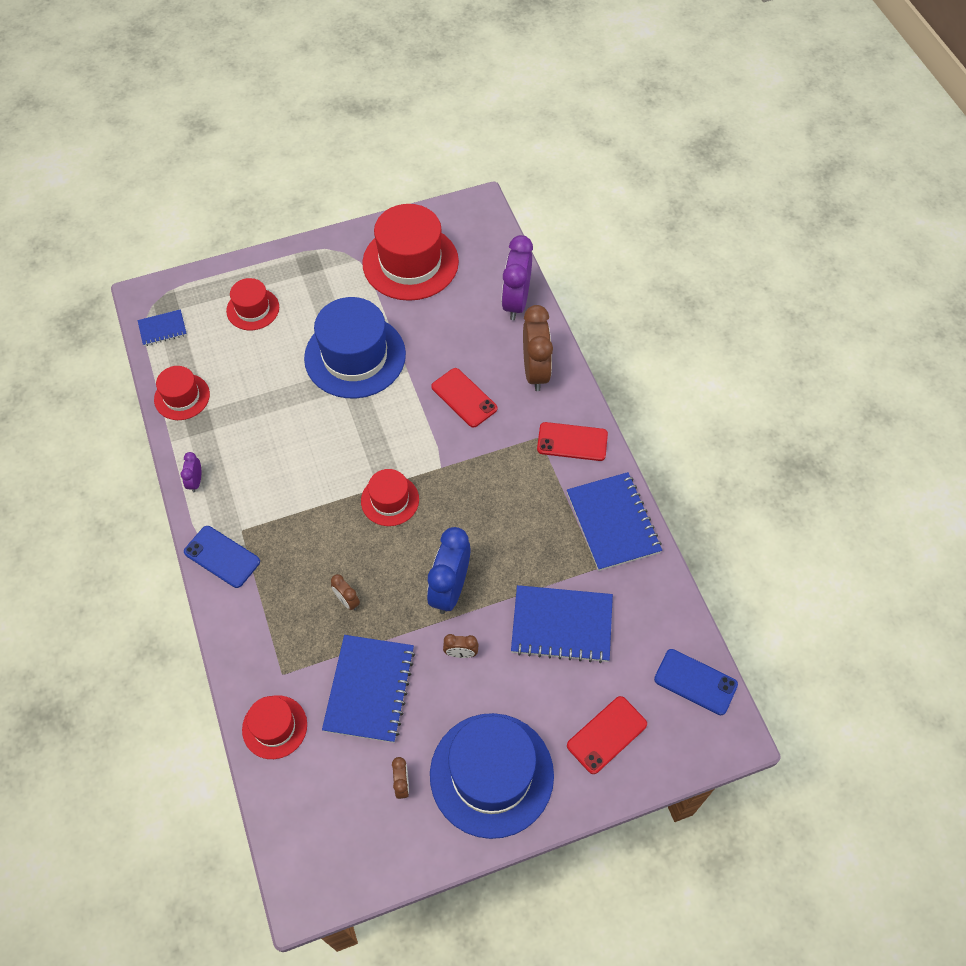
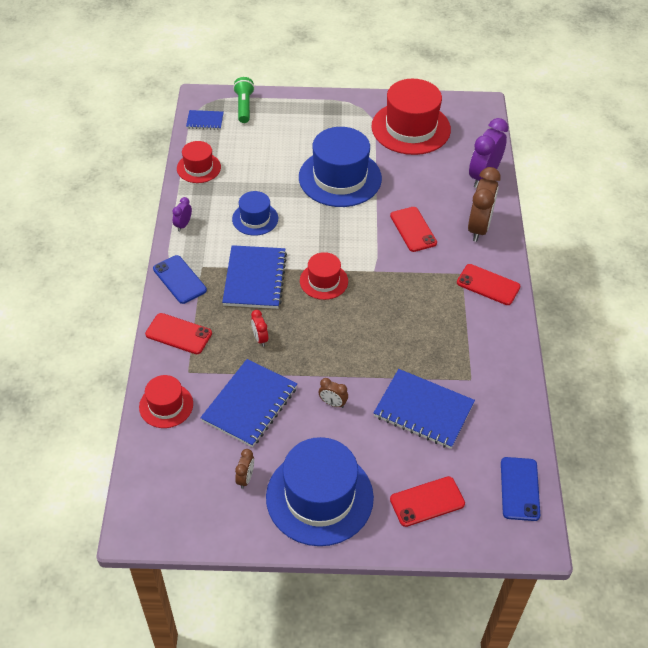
camera: 20 degrees right, 10 degrees down
red hat [226,278,279,330] -> none
brown clock [331,574,360,610] -> red clock [251,310,268,347]
blue clock [427,527,471,614] -> none
blue notebook [567,472,662,571] -> blue notebook moved to [222,245,287,309]
blue phone [654,649,738,715] -> blue phone turned 45 degrees clockwise [501,457,540,521]
none -> red phone [145,313,212,354]
none -> blue hat [232,191,278,236]
none -> green flashlight [233,77,255,123]

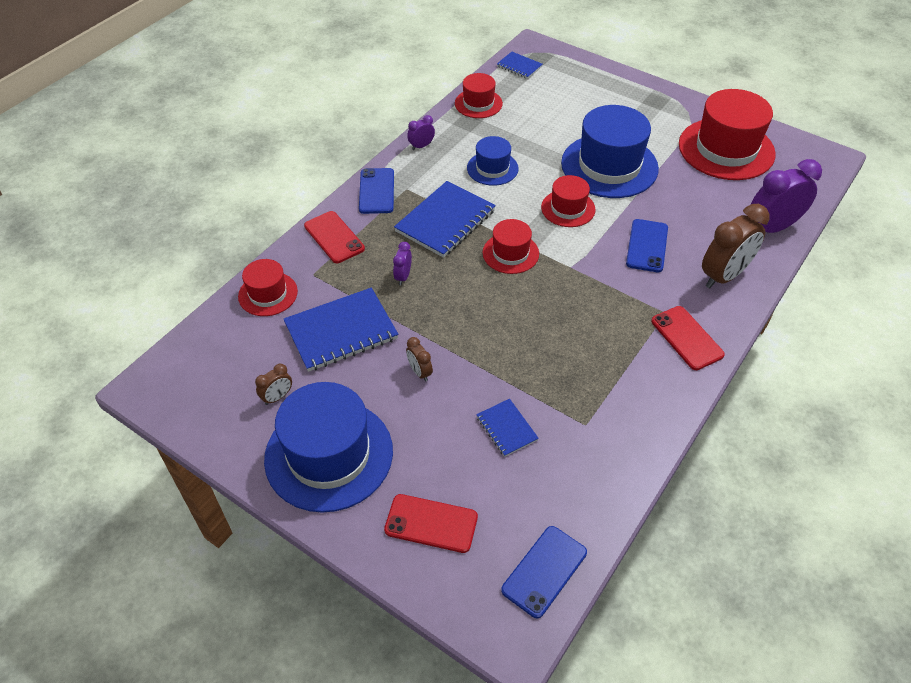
camera: 35 degrees right, 0 degrees up
green flashlight [233,77,255,123] -> none
red clock [251,310,268,347] -> purple clock [393,242,412,285]
blue notebook [374,369,475,449] -> blue notebook [476,399,539,457], size x0.52
red phone [390,207,437,252] -> blue phone [626,219,668,272]
none -> red hat [541,175,595,227]

